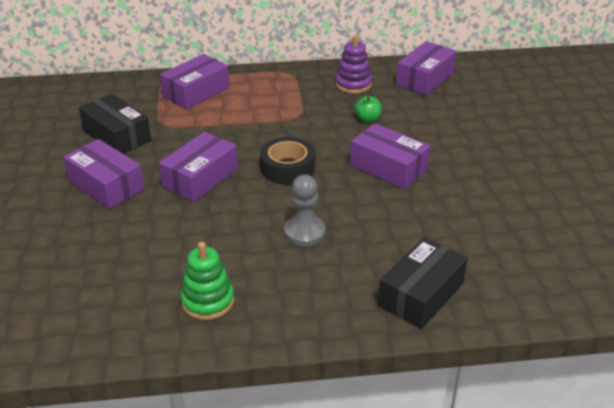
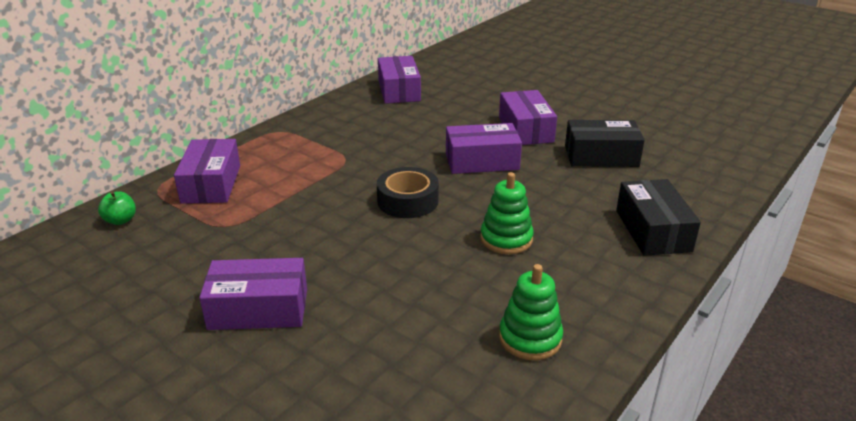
camera: 45 degrees left, 5 degrees down
black box [79,94,151,154] -> black box moved to [565,120,645,167]
purple box [159,132,238,202] -> purple box moved to [499,90,557,145]
grey pawn [284,175,325,246] -> green stacking toy [480,172,534,254]
purple stacking toy [335,35,372,94] -> none
green apple [355,96,382,122] -> green apple moved to [98,191,136,225]

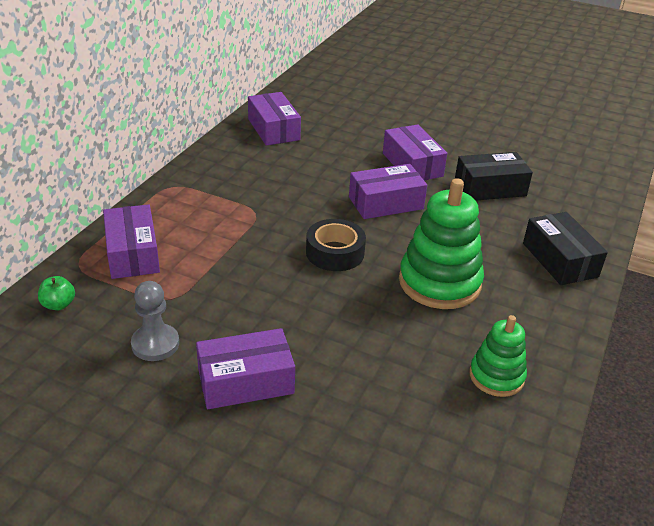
camera: 15 degrees left, 5 degrees up
green stacking toy [480,172,534,254] -> green stacking toy [399,178,484,309], size x1.71
none -> grey pawn [131,281,179,361]

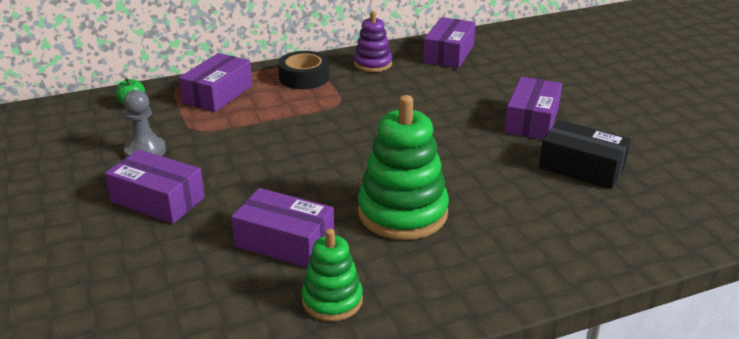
camera: 45 degrees right, 5 degrees down
black tape [306,219,366,271] -> black tape moved to [278,51,329,89]
purple box [349,164,427,219] -> purple box moved to [231,188,334,268]
black box [523,212,608,285] -> none
none -> purple stacking toy [354,11,392,72]

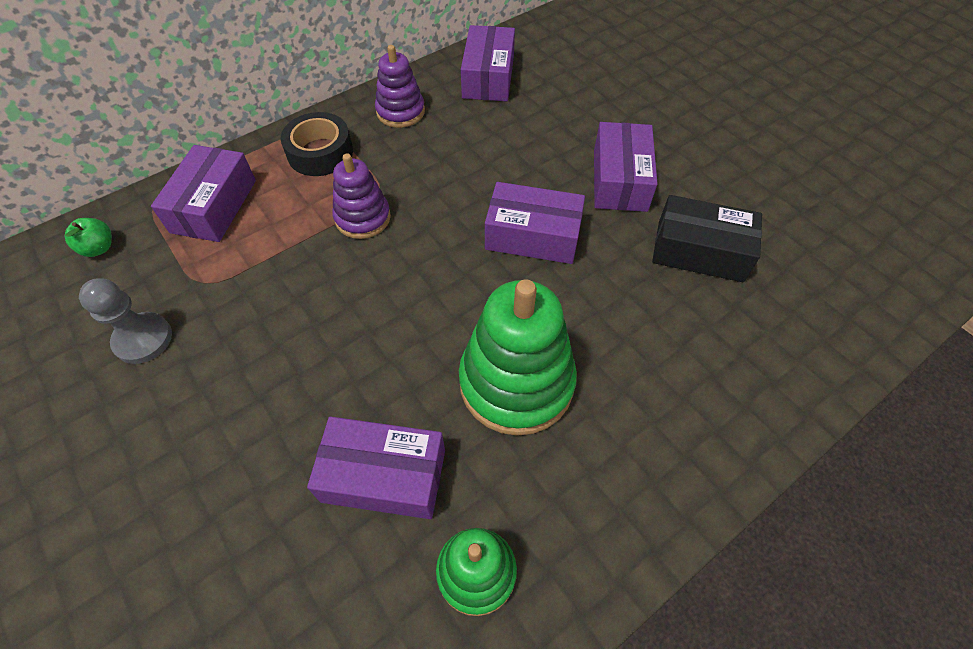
camera: 15 degrees left, 25 degrees up
purple box [105,149,205,224] -> purple box moved to [485,182,585,264]
none -> purple stacking toy [332,154,391,239]

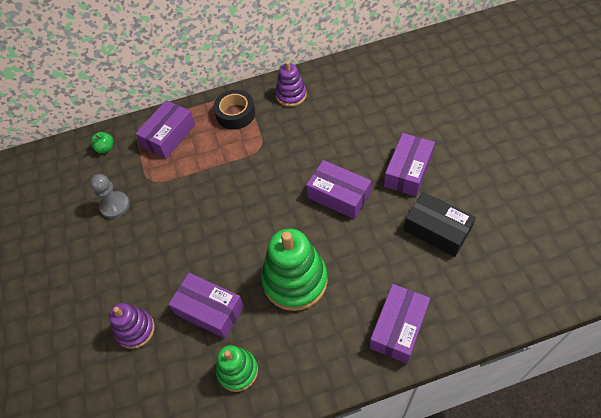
camera: 25 degrees right, 0 degrees up
purple stacking toy [332,154,391,239] -> purple stacking toy moved to [109,303,155,349]
purple box [461,25,515,101] -> purple box moved to [370,284,430,364]

